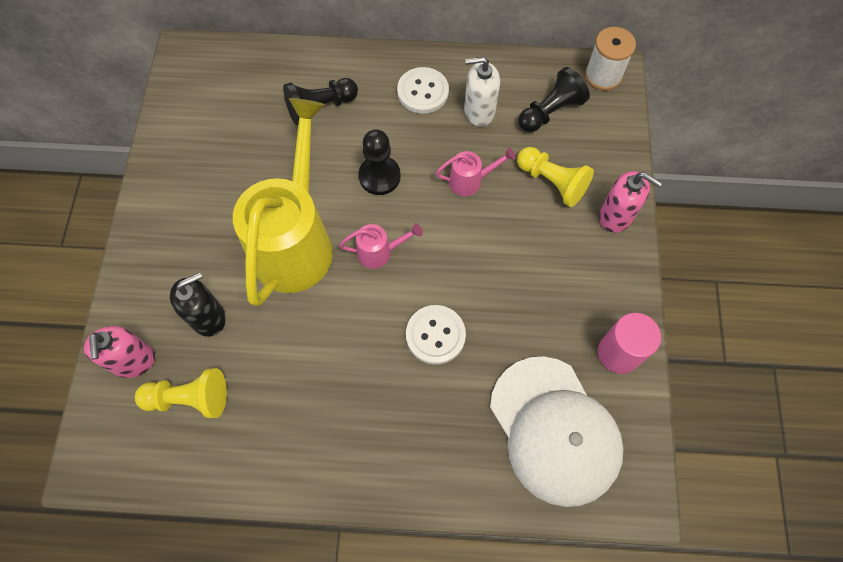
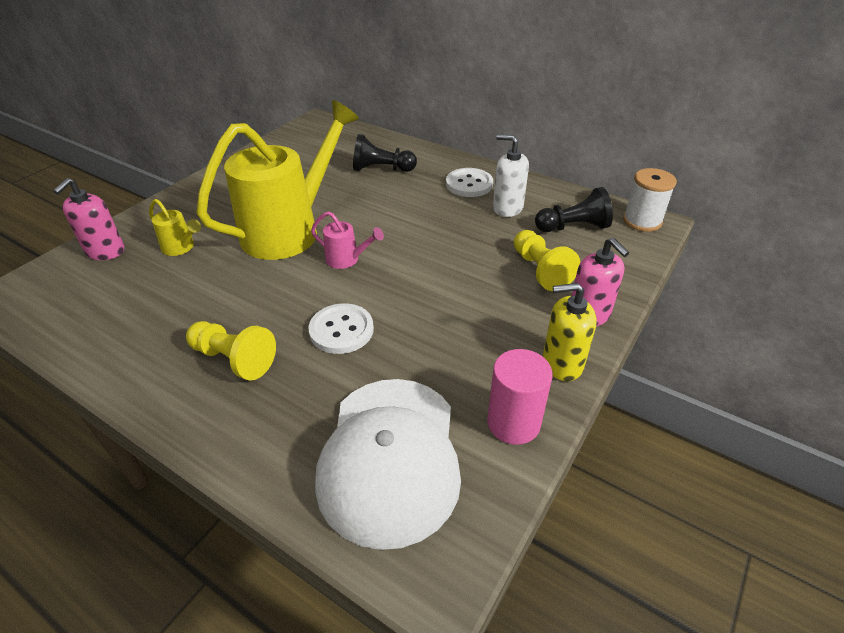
camera: 30 degrees right, 25 degrees down
yellow pawn [135,368,227,418] -> yellow pawn moved to [186,321,276,380]
black soap dispenser [170,272,226,337] -> yellow watering can [149,199,201,256]
black pawn [358,129,401,195] -> none
pink watering can [436,148,516,196] -> none
none -> yellow soap dispenser [543,283,597,381]

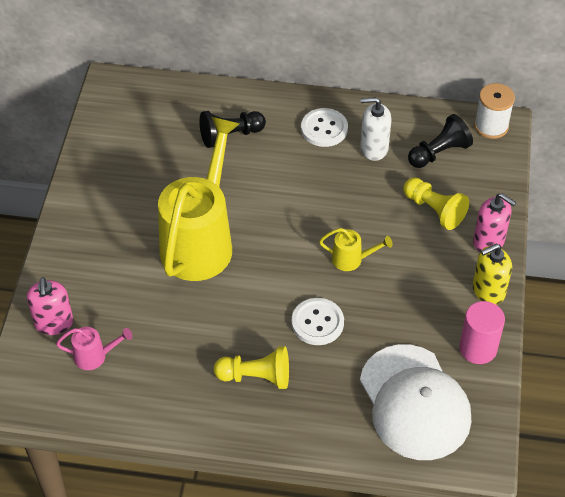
camera: 25 degrees left, 10 degrees up
yellow watering can [149,199,201,256] -> yellow watering can moved to [319,228,392,271]
pink watering can [311,211,384,269] -> pink watering can moved to [56,327,133,370]

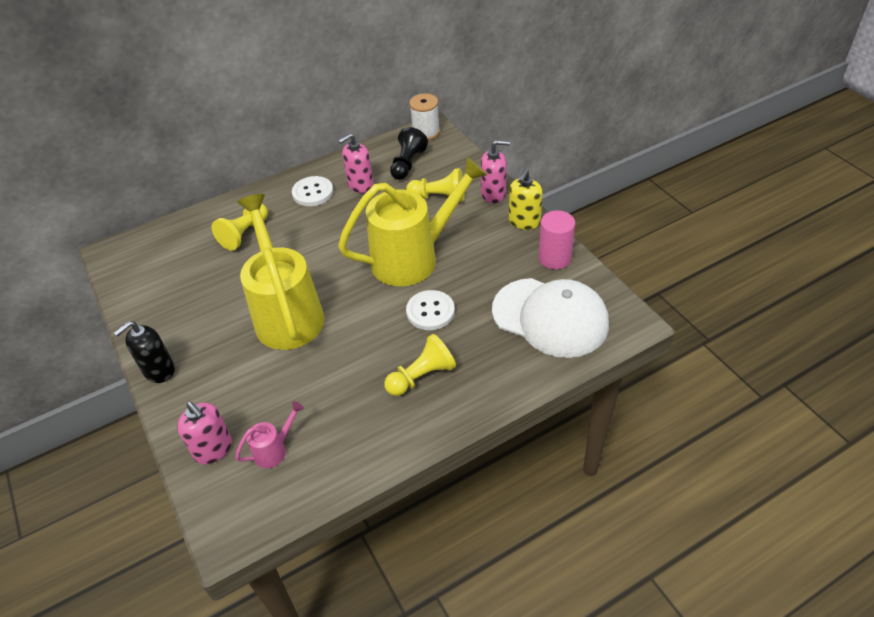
camera: 35 degrees left, 5 degrees down
black pawn [199,111,266,148] -> yellow pawn [212,204,268,250]
yellow watering can [319,228,392,271] -> yellow watering can [338,157,487,286], size x2.45
white soap dispenser [360,97,392,161] -> pink soap dispenser [338,133,374,193]
none -> black soap dispenser [114,321,175,383]

